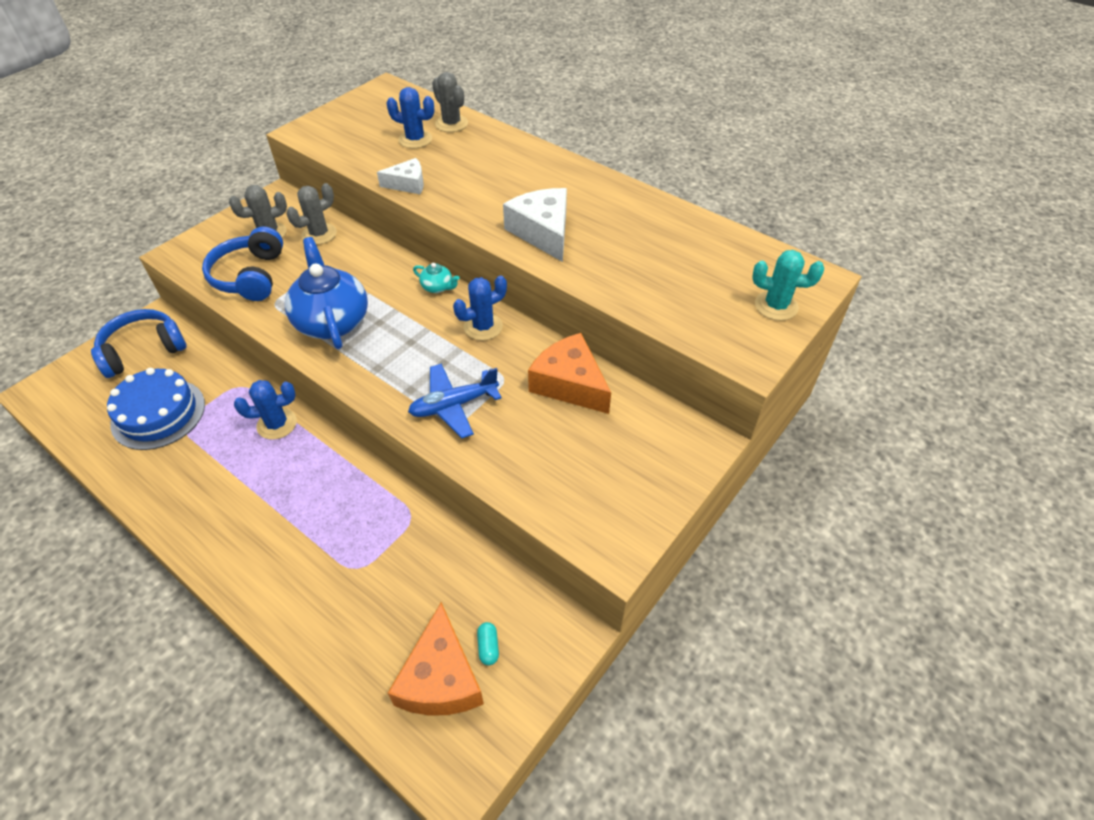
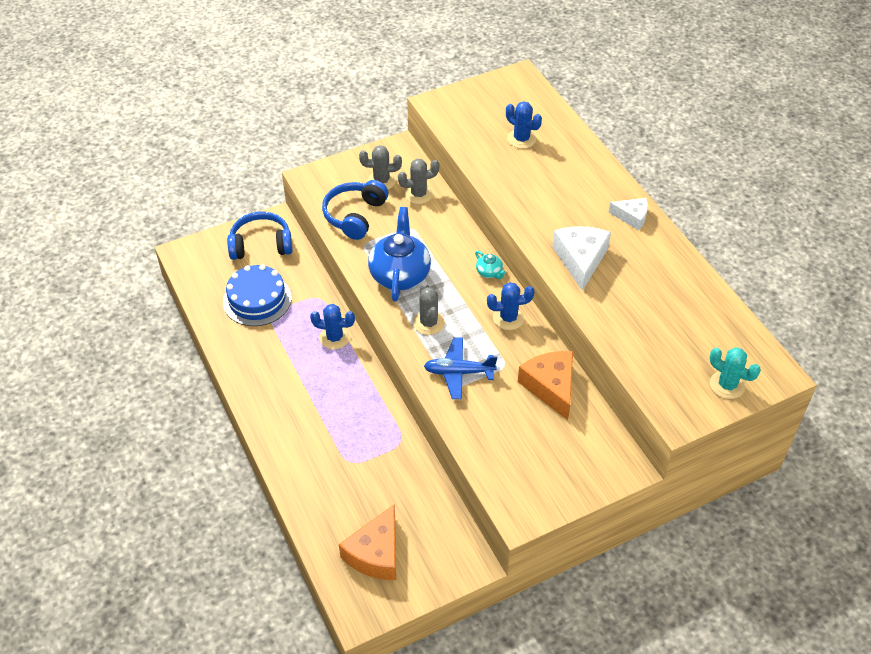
camera: 25 degrees right, 0 degrees up
white cheese [377,158,424,194] -> white cheese moved to [608,198,648,230]
grey cactus [432,72,468,132] -> grey cactus moved to [413,283,445,335]
turquoise capsule [477,622,499,665] -> none

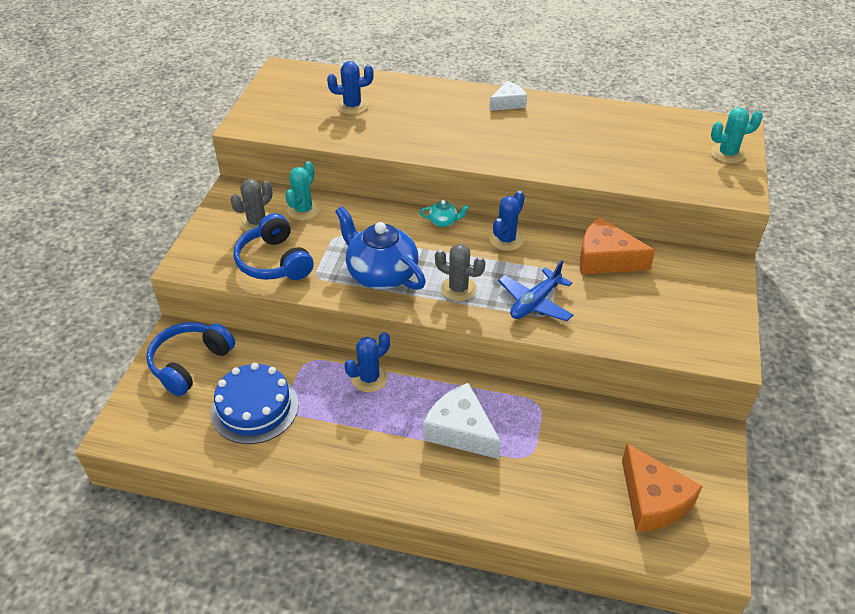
camera: 50 degrees left, 5 degrees down
grey cactus [398,159,439,204] -> turquoise cactus [285,161,320,220]
white cheese [552,226,611,291] -> white cheese moved to [423,383,501,459]

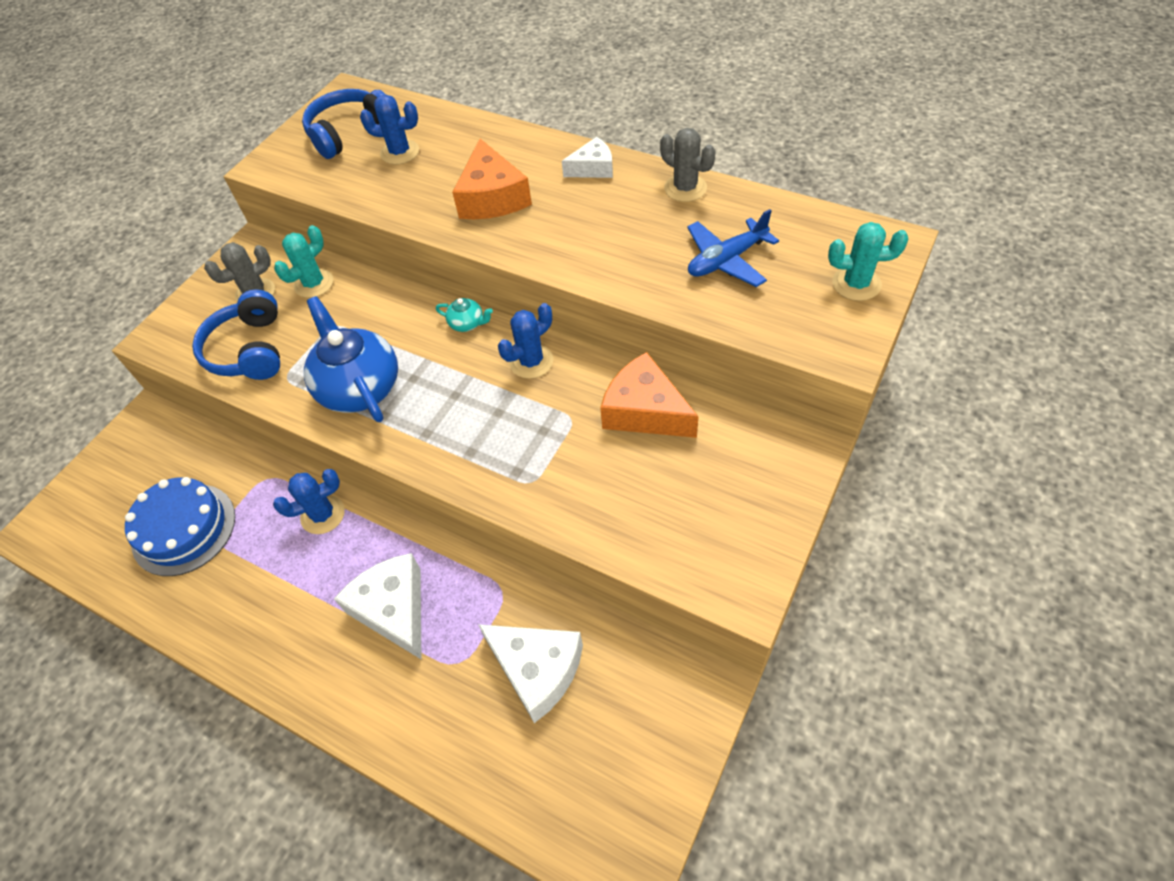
camera: 20 degrees right, 10 degrees up
blue headphones [146,322,235,396] -> blue headphones moved to [302,89,386,159]
grey cactus [435,244,485,301] -> grey cactus moved to [660,128,715,202]
blue plane [498,260,573,321] -> blue plane moved to [687,209,779,287]
orange cheese [622,443,703,532] -> orange cheese moved to [452,139,532,219]
none -> white cheese [478,624,583,723]

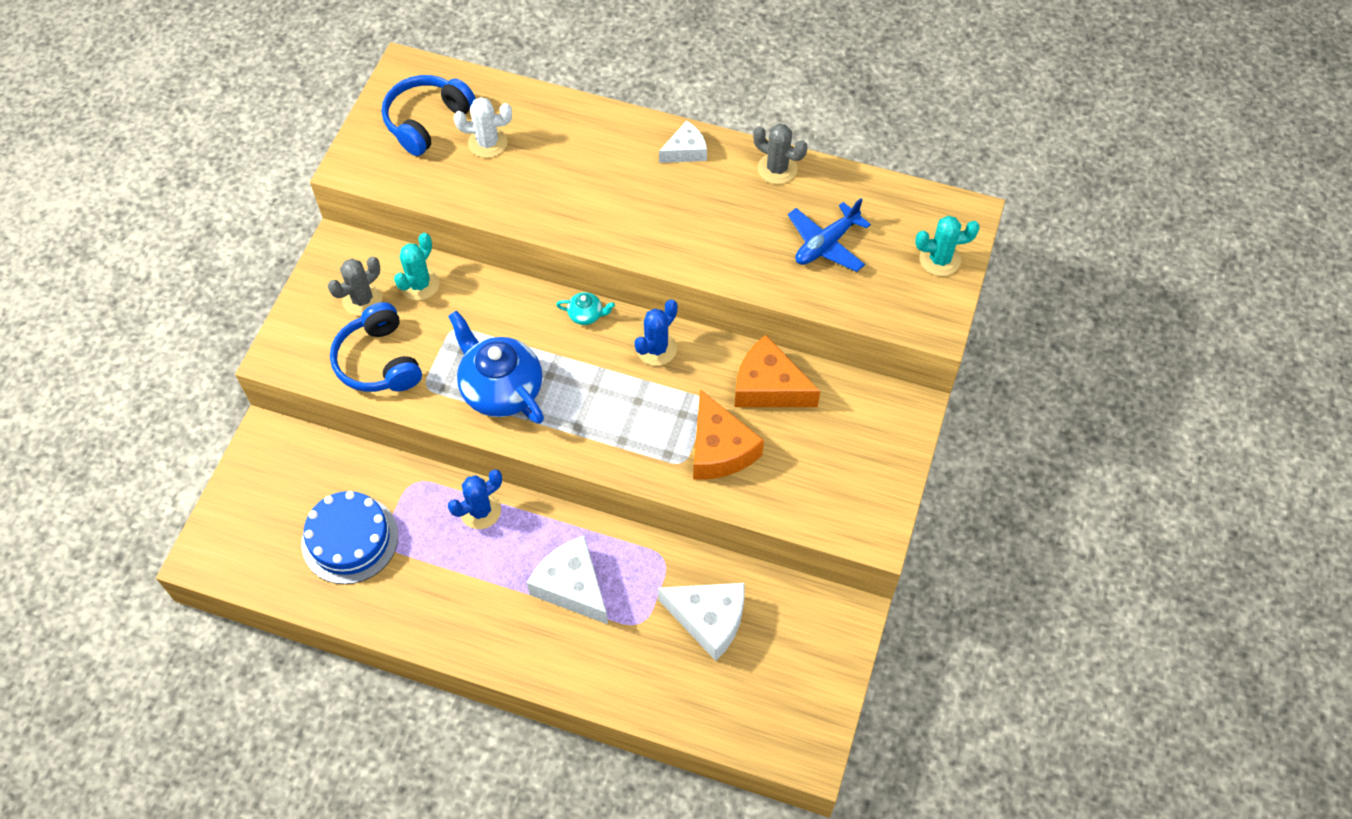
camera: 15 degrees left, 5 degrees up
blue cactus [360,94,419,165] -> white cactus [454,97,512,158]
orange cheese [452,139,532,219] -> orange cheese moved to [693,389,764,479]

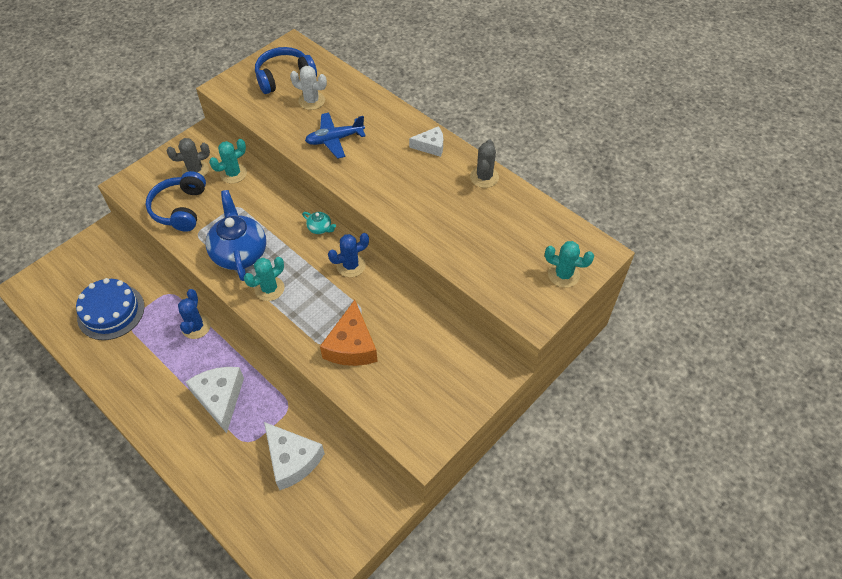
camera: 25 degrees right, 5 degrees down
blue cactus [448,469,502,529] -> blue cactus turned 75 degrees counterclockwise [178,289,211,339]
orange cheese [734,335,820,407] -> none
grey cactus [753,124,808,184] -> grey cactus turned 45 degrees clockwise [470,140,499,188]
blue plane [788,198,871,272] -> blue plane moved to [305,113,366,159]
none -> turquoise cactus [244,257,284,301]

